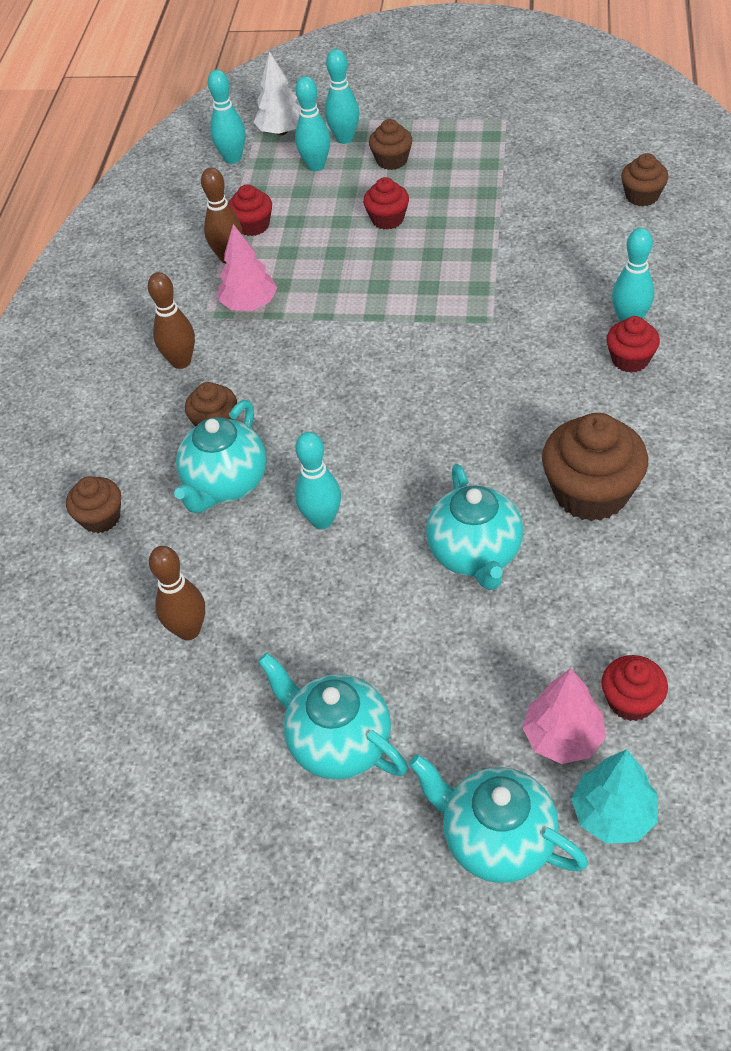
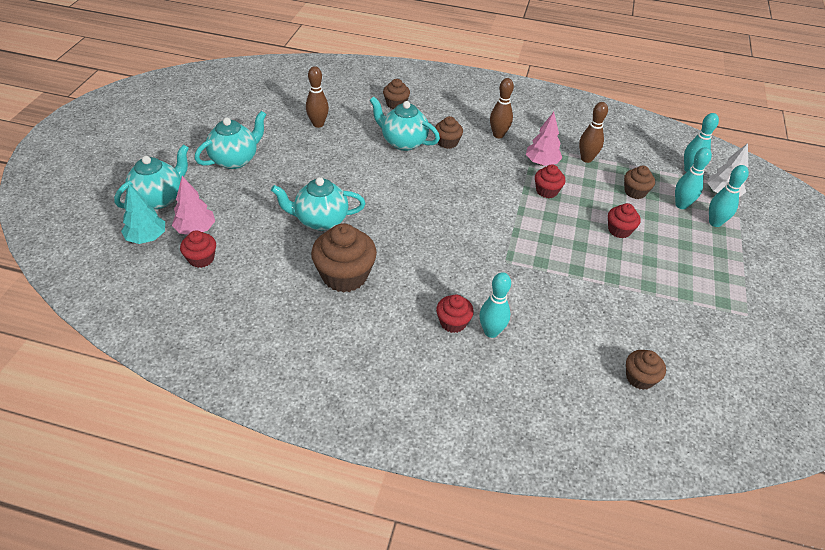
camera: 90 degrees right, 5 degrees down
red cupcake [228,184,272,236] -> red cupcake moved to [535,165,565,198]
turquoise bowling pin [295,432,341,529] -> none
brown cupcake [369,119,412,170] -> brown cupcake moved to [624,166,655,199]

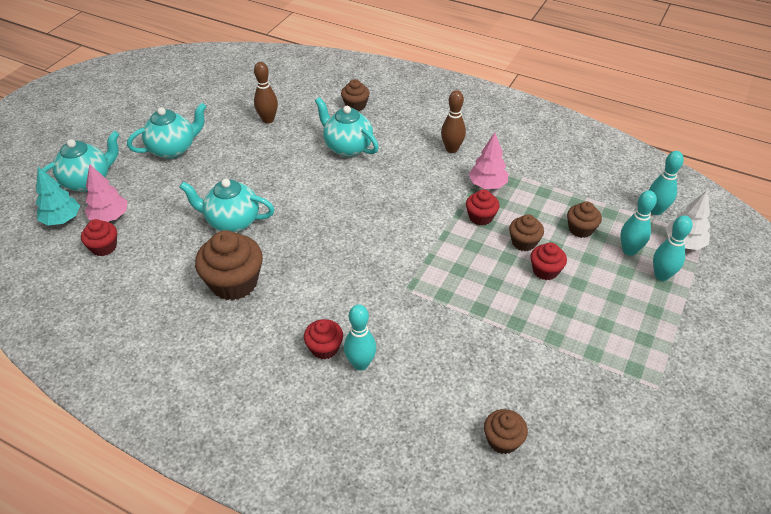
camera: 15 degrees right, 0 degrees up
brown cupcake [435,116,463,149] -> brown cupcake moved to [509,214,544,251]
brown bowling pin [579,102,608,163] -> none

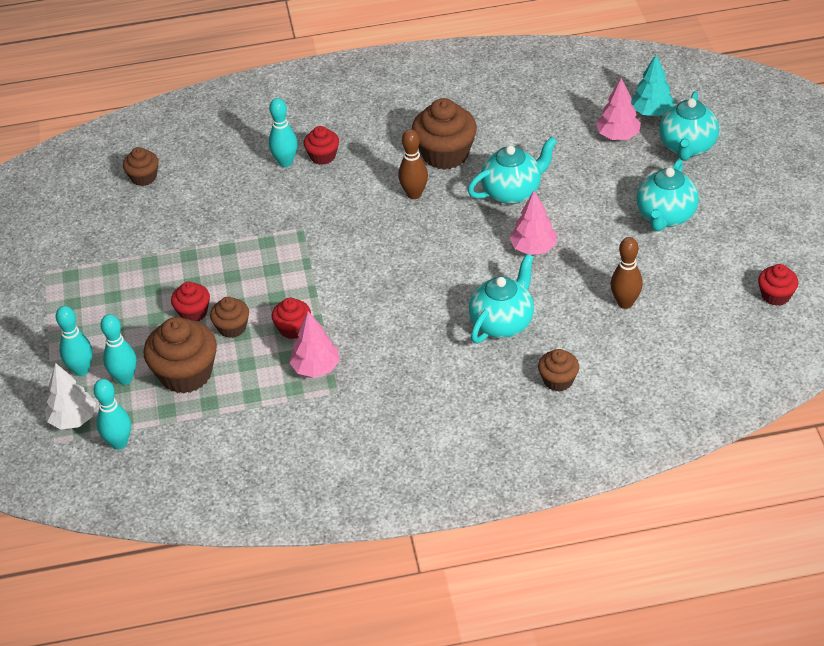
camera: 145 degrees right, 0 degrees up
red cupcake [81,219,117,256] -> red cupcake moved to [758,264,799,306]
turquoise teapot [315,97,379,157] -> turquoise teapot turned 60 degrees counterclockwise [469,254,534,343]
brown bowling pin [441,90,466,153] -> brown bowling pin moved to [398,129,428,199]
brown cupcake [567,201,602,238] -> brown cupcake [144,317,217,394], size x1.80
none -> pink tree [510,191,557,255]

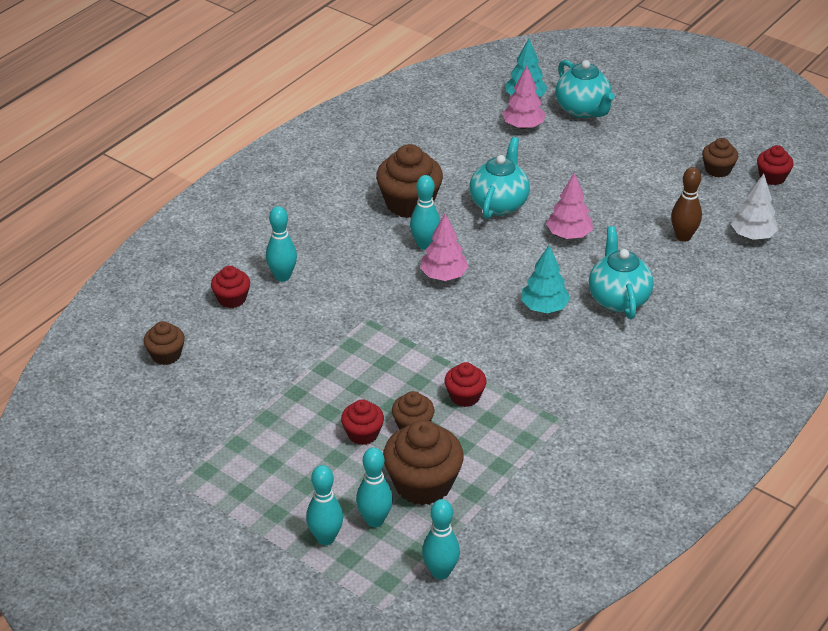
camera: 45 degrees left, 5 degrees down
white tree [45,363,96,429] -> white tree moved to [731,174,778,240]
pink tree [289,311,340,378] -> pink tree moved to [420,214,468,281]
red cupcake [304,126,339,165] -> red cupcake moved to [211,266,250,308]
brown bowling pin [398,129,428,199] -> turquoise bowling pin [410,175,440,250]
brown cupcake [538,349,579,392] -> brown cupcake moved to [702,138,738,177]
turquoise teapot [637,159,699,231] -> none
none -> turquoise tree [521,245,570,313]

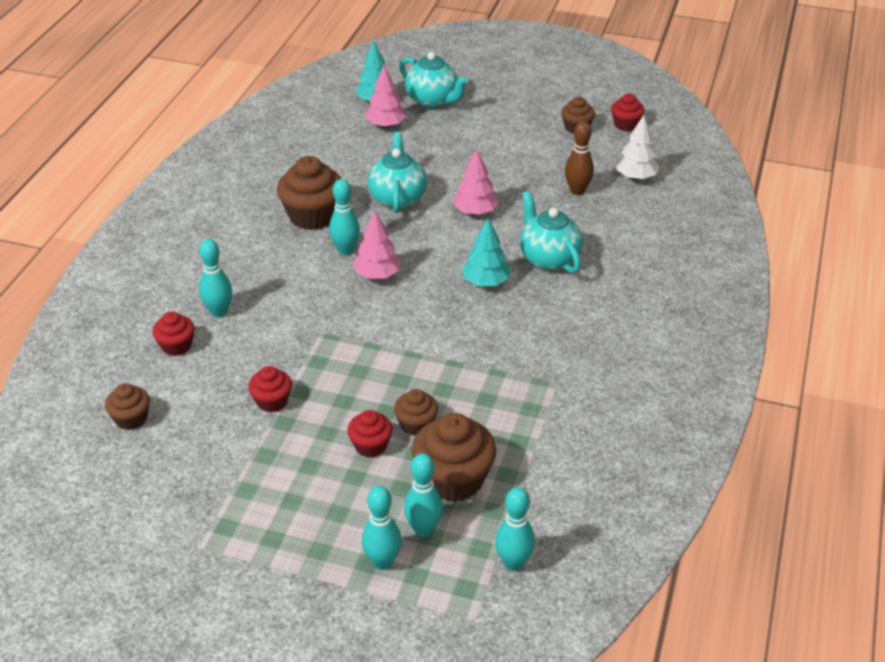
camera: 20 degrees left, 0 degrees up
red cupcake [445,362,486,407] -> red cupcake moved to [248,366,292,412]

